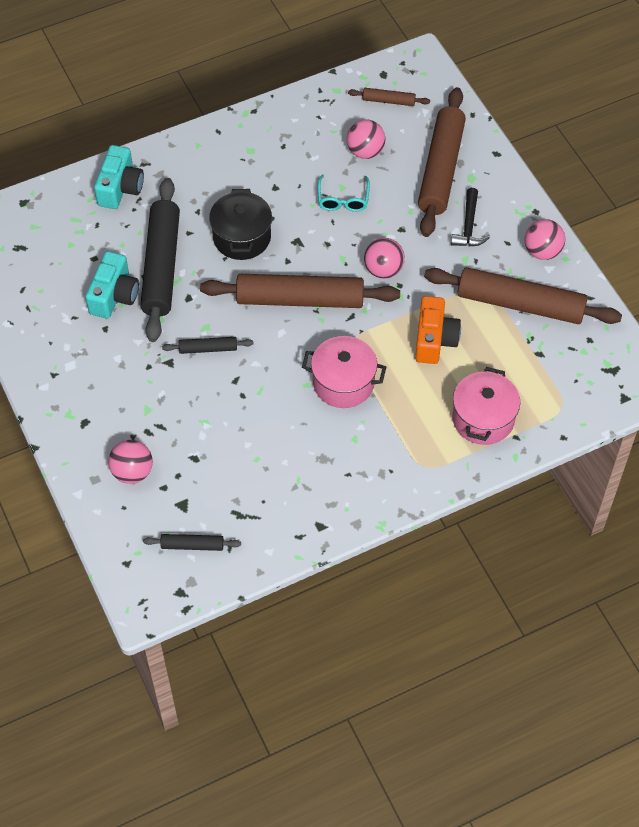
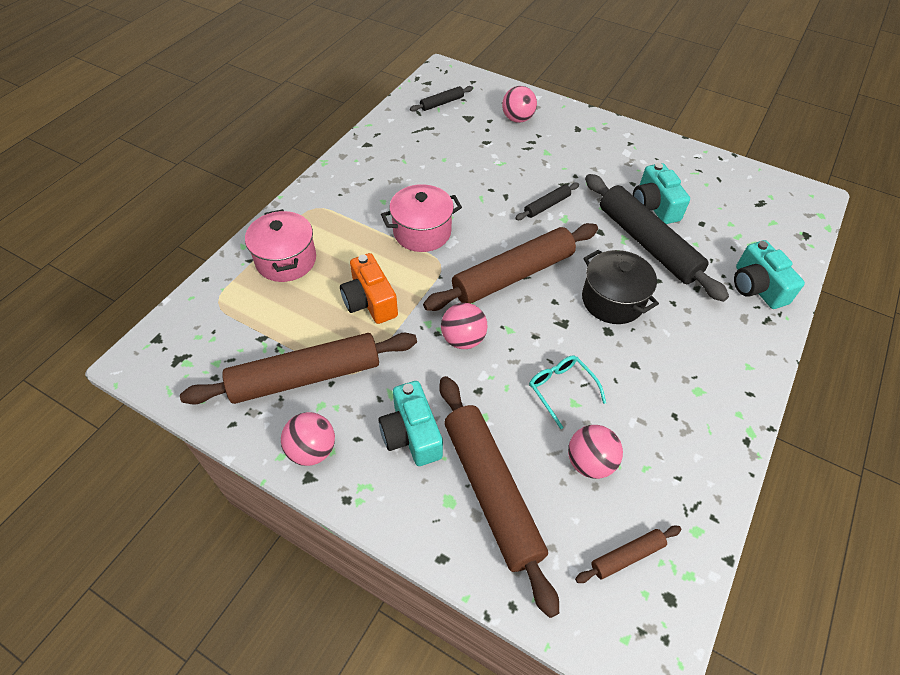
camera: 145 degrees right, 5 degrees down
black hammer [451,188,490,246] -> turquoise camera [379,381,443,466]

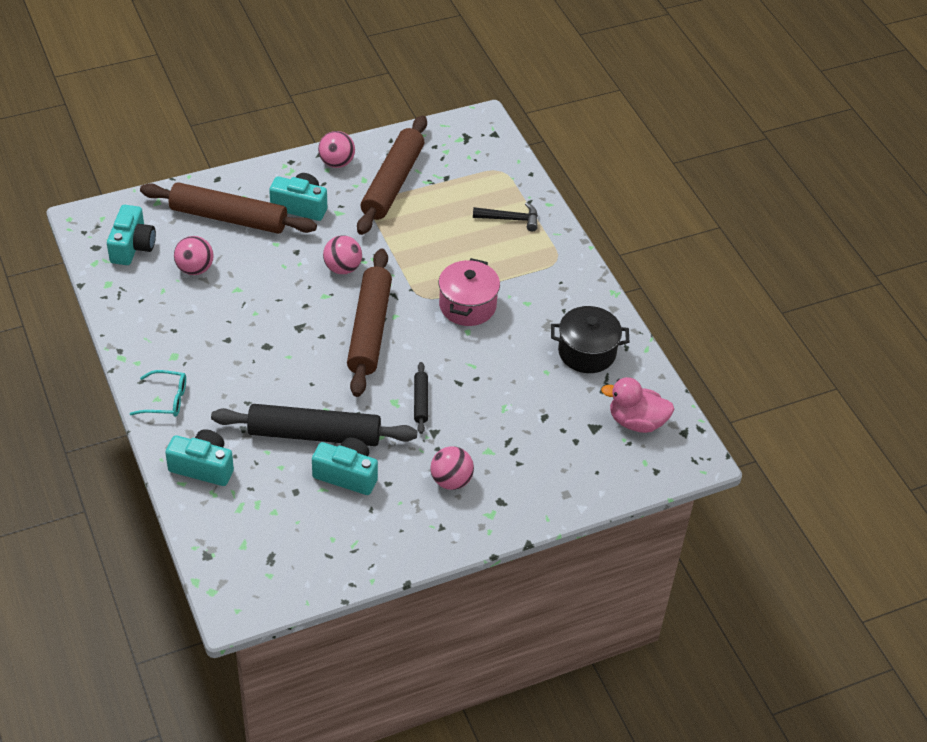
camera: 125 degrees right, 5 degrees down
pink pot [245,209,316,282] -> black hammer [473,202,538,231]
orange camera [340,253,398,324] -> none
black rolling pin [410,86,473,112] -> pink duck [601,377,675,433]
pink ball [502,86,537,123] -> pink ball moved to [431,446,474,490]
turquoise glasses [529,355,606,429] -> turquoise glasses moved to [130,370,186,417]
brown rolling pin [575,526,681,583] -> turquoise camera [107,205,156,265]
black pot [582,249,659,324] -> black pot moved to [551,306,629,373]

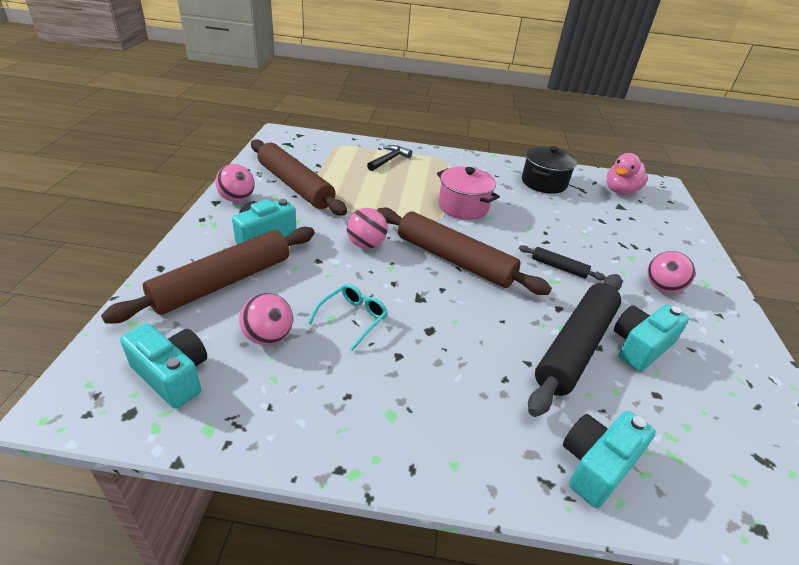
camera: 60 degrees left, 10 degrees down
turquoise glasses [130,370,186,417] -> turquoise glasses moved to [308,284,388,351]

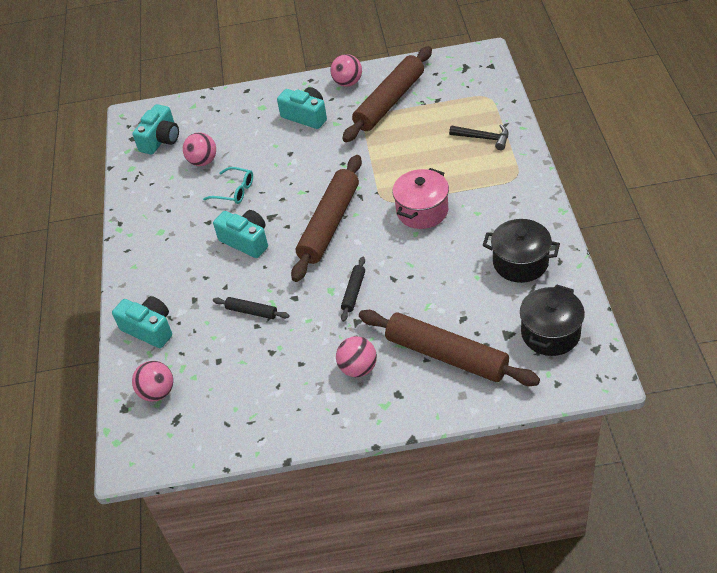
camera: 85 degrees right, 10 degrees up
brown rolling pin [101,227,315,324] -> brown rolling pin moved to [359,310,540,386]
pink ball [347,208,388,249] -> pink ball moved to [132,361,173,402]
black rolling pin [528,274,622,417] -> black rolling pin [213,297,290,319], size x0.45
pink duck [607,153,648,195] -> black pot [520,284,585,356]
turquoise camera [614,304,689,372] -> turquoise camera moved to [213,210,268,258]

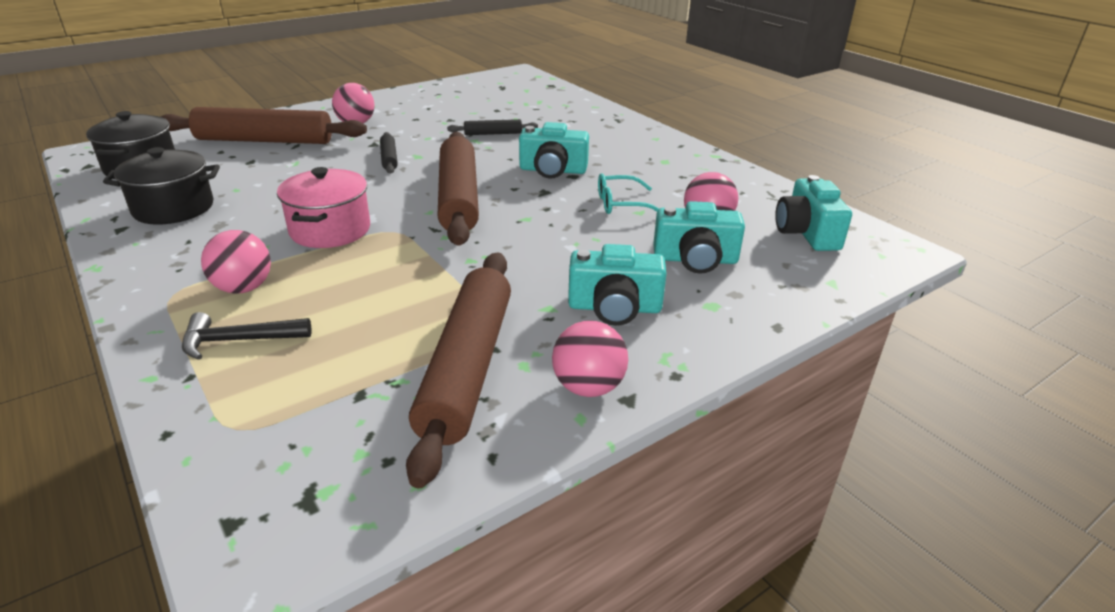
camera: 145 degrees right, 15 degrees down
turquoise camera [112,296,172,348] -> turquoise camera moved to [653,201,745,274]
pink ball [132,361,173,402] -> pink ball moved to [201,230,271,294]

